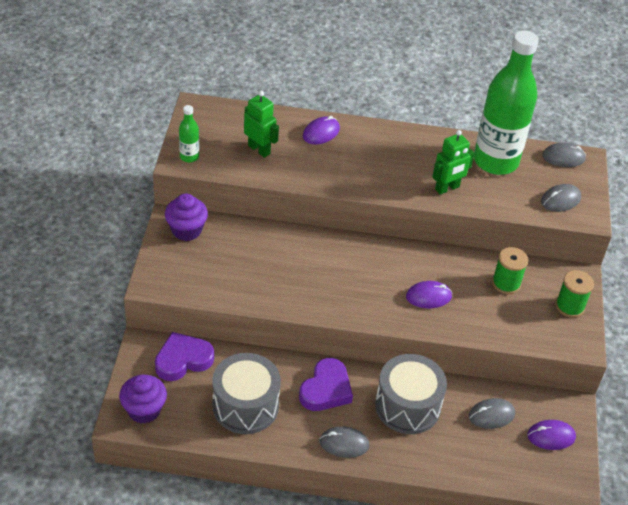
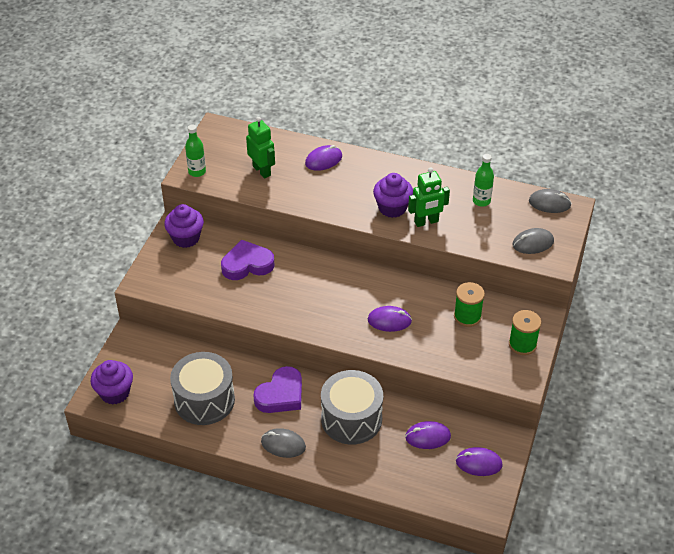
camera: 15 degrees right, 0 degrees up
purple heart [155,332,214,381] -> purple heart moved to [221,240,275,280]
grey mouse [469,398,515,429] -> purple mouse [405,421,451,449]
green bottle [474,30,539,175] -> green bottle [473,154,494,207], size x0.41
none -> purple cupcake [373,173,413,218]

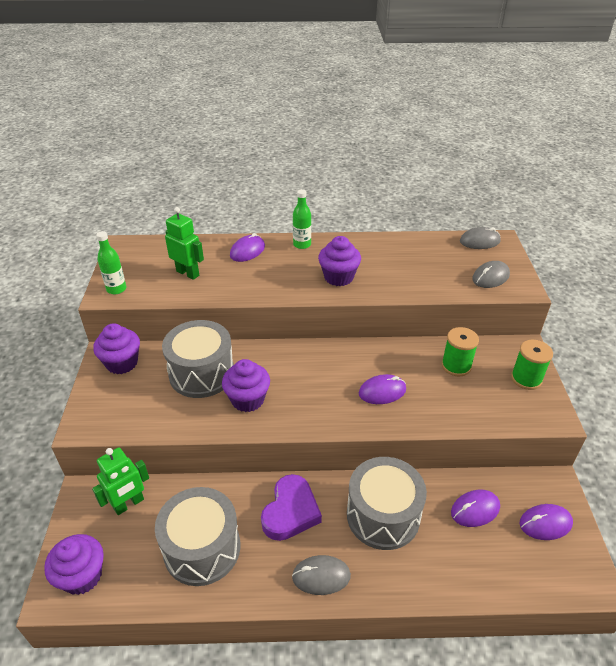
camera: 20 degrees left, 5 degrees down
purple heart [221,240,275,280] -> grey drum [162,320,234,398]
green robot [408,167,450,227] -> green robot moved to [92,447,149,515]
green bottle [473,154,494,207] -> green bottle moved to [293,189,311,249]
none -> purple cupcake [222,359,270,412]

